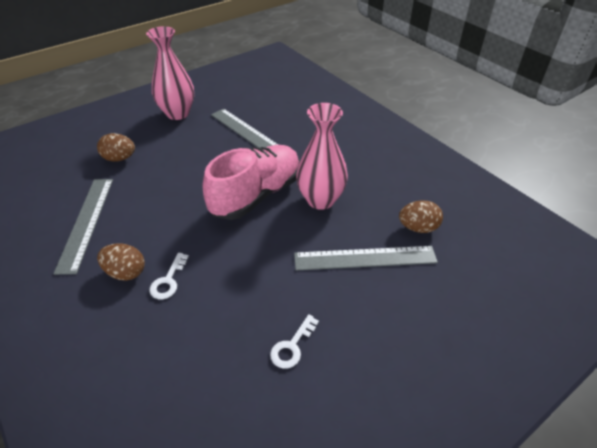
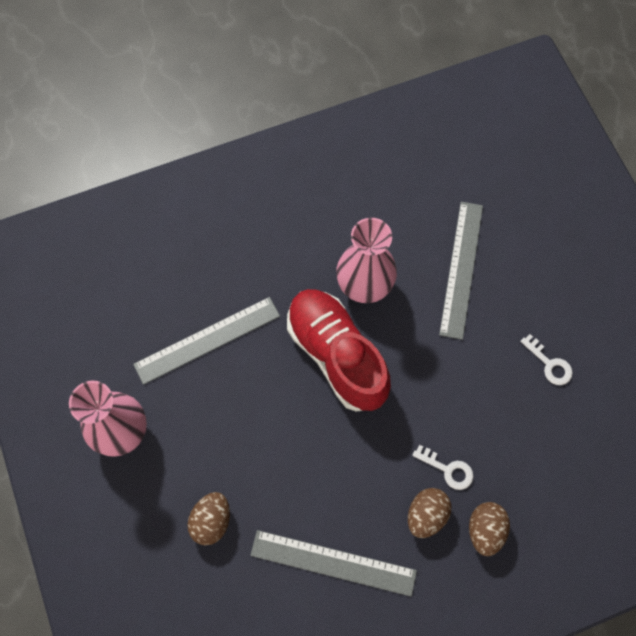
camera: 75 degrees left, 25 degrees up
pink shoe [203,145,300,220] -> red shoe [287,289,391,412]
brown egg [399,200,443,233] -> brown egg moved to [469,502,510,556]

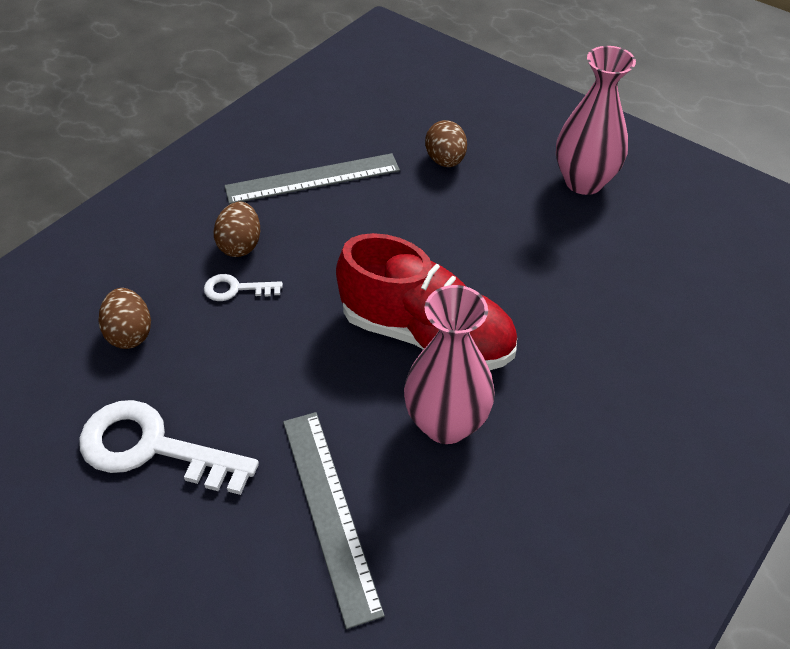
camera: 150 degrees right, 20 degrees down
grey ruler [133,297,280,385] -> none
brown egg [469,502,510,556] -> brown egg moved to [98,288,151,349]
white key [520,334,573,385] -> white key [79,400,259,495], size x2.05

